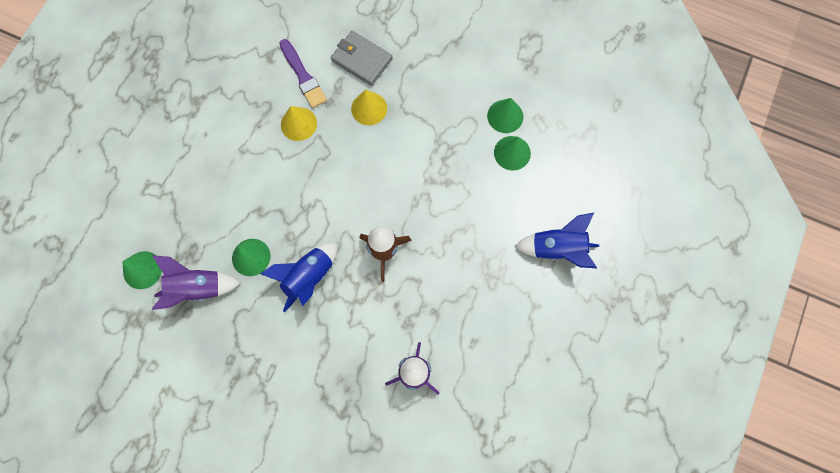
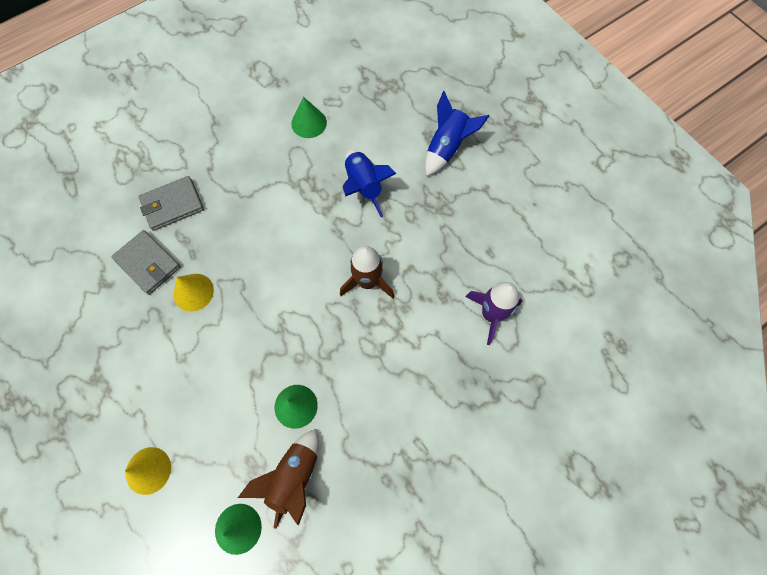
camera: 60 degrees left, 5 degrees down
purple rocket [152,255,241,310] -> brown rocket [238,429,319,529]
blue rocket [260,243,338,312] -> blue rocket moved to [343,149,396,217]
purple brush [279,39,327,108] -> grey wallet [111,230,181,295]
yellow cone [351,90,387,125] -> yellow cone moved to [125,447,171,495]
green cone [494,136,531,171] -> none

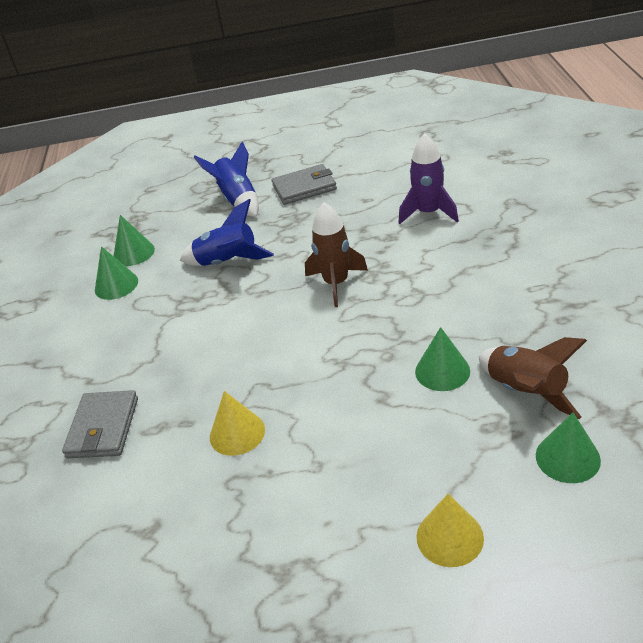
camera: 55 degrees left, 30 degrees down
grey wallet [111,230,181,295] -> grey wallet moved to [272,164,337,205]
none -> green cone [114,215,155,266]

